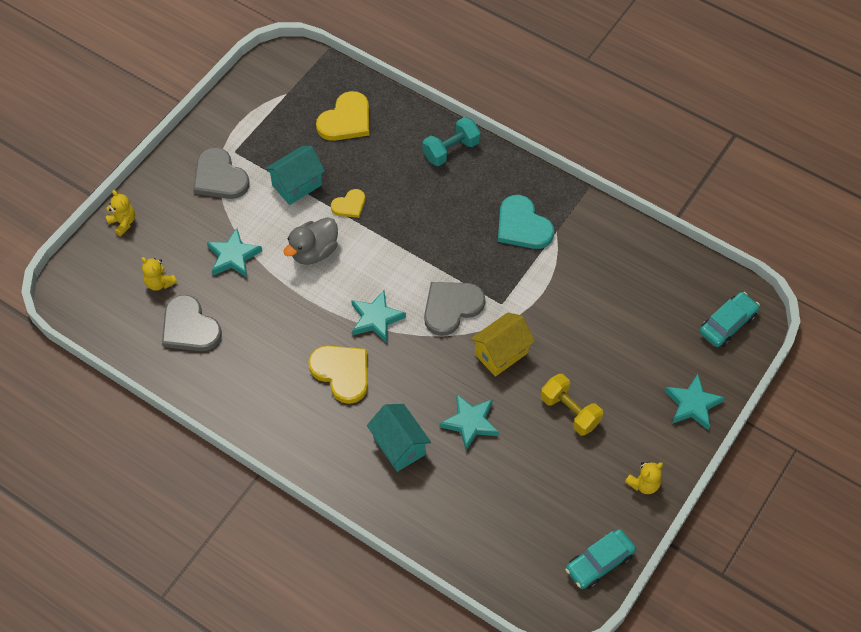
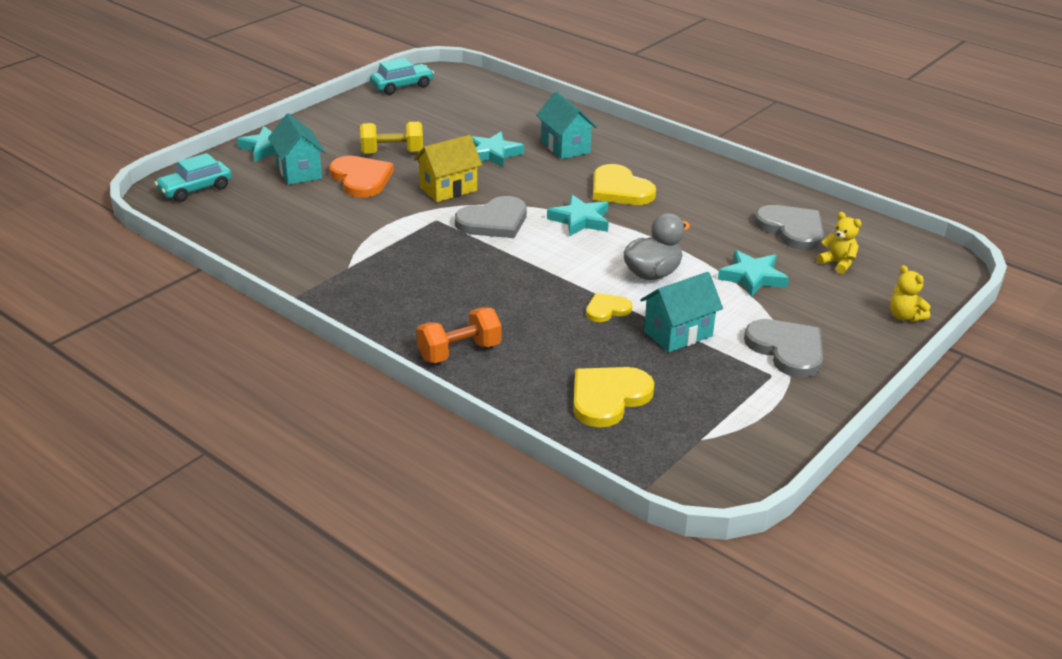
camera: 175 degrees left, 25 degrees down
turquoise dumbbell [423,117,481,166] -> orange dumbbell [416,307,502,363]
turquoise heart [498,195,554,249] -> none
yellow dumbbell [541,374,603,436] -> yellow dumbbell turned 60 degrees counterclockwise [360,122,423,154]
yellow teddy bear [625,462,663,494] -> none
none -> turquoise house [268,113,325,185]
none -> orange heart [329,156,394,198]

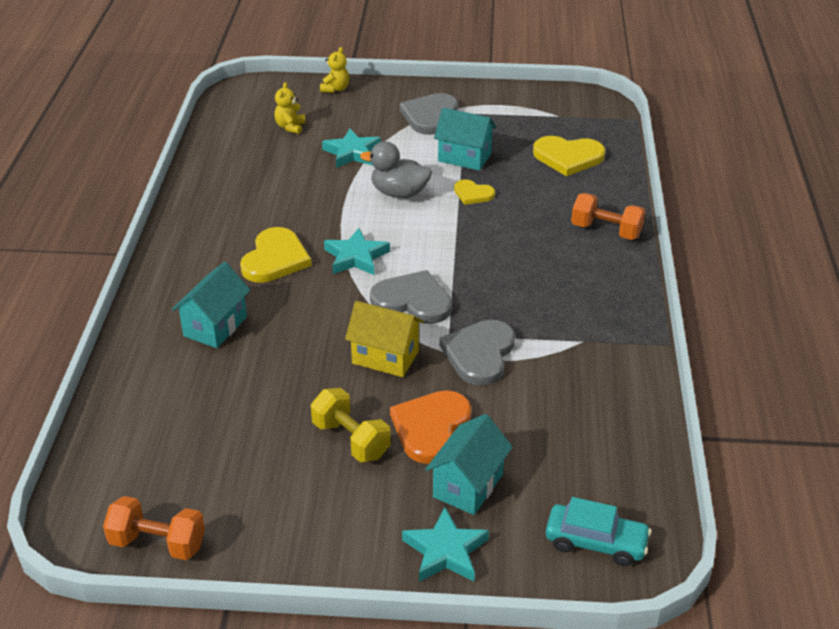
camera: 125 degrees left, 5 degrees up
turquoise car [370,58,434,95] -> orange dumbbell [103,496,205,560]
turquoise star [472,132,524,168] -> none
grey heart [754,205,824,250] -> grey heart moved to [439,320,515,386]

